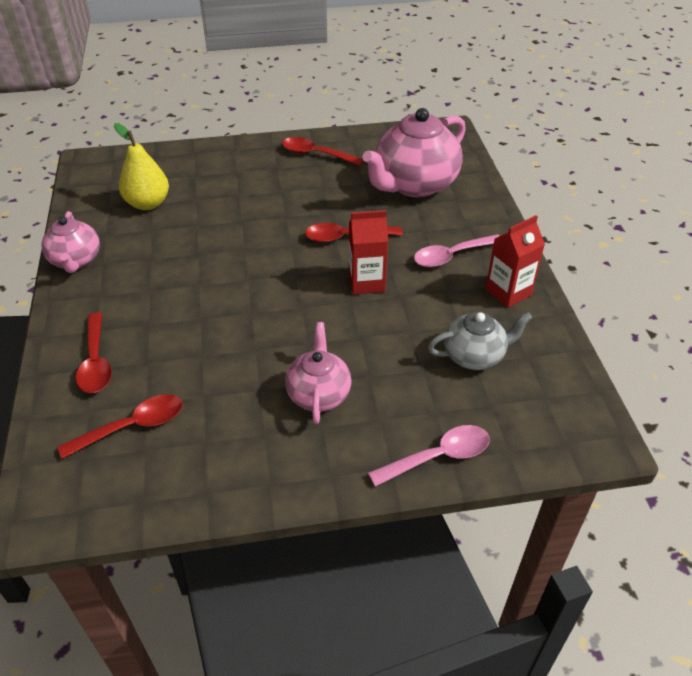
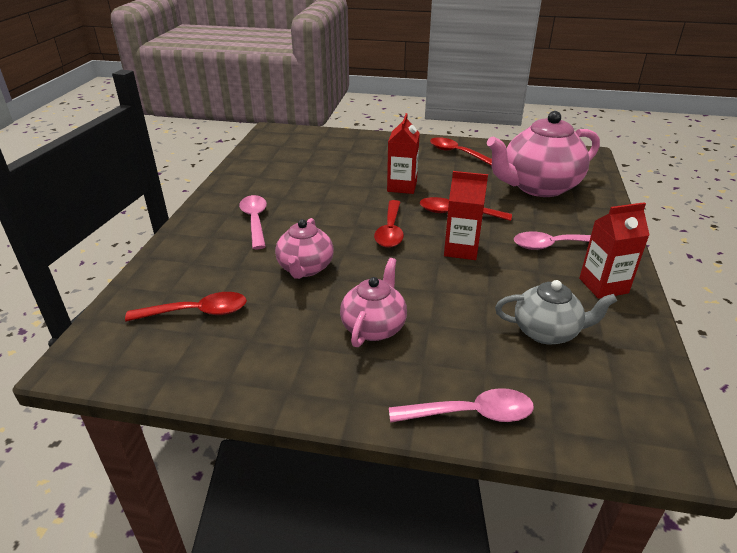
camera: 20 degrees right, 10 degrees down
pink teapot [41,211,100,273] -> pink teapot moved to [275,218,334,279]
red spoon [76,312,112,393] -> red spoon moved to [374,200,404,248]
yellow pear [114,123,169,210] -> none
none -> pink spoon [239,195,267,249]
none -> red carton [387,113,420,194]

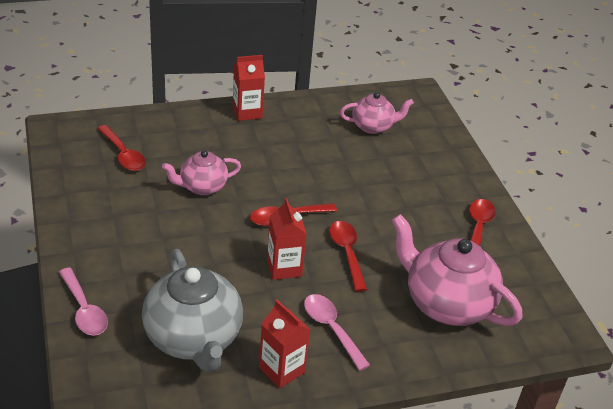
camera: 60 degrees right, 5 degrees up
pink spoon [239,195,267,249] -> none
pink teapot [340,258,407,347] -> pink teapot moved to [340,92,414,134]
red carton [387,113,420,194] -> red carton moved to [233,55,265,121]
grey teapot [495,280,617,344] -> grey teapot [142,249,243,372], size x1.75

